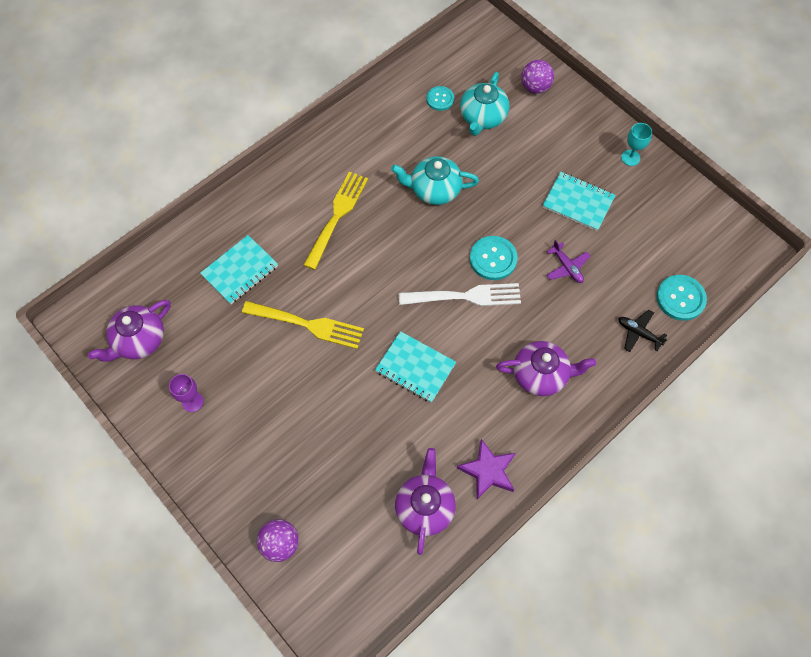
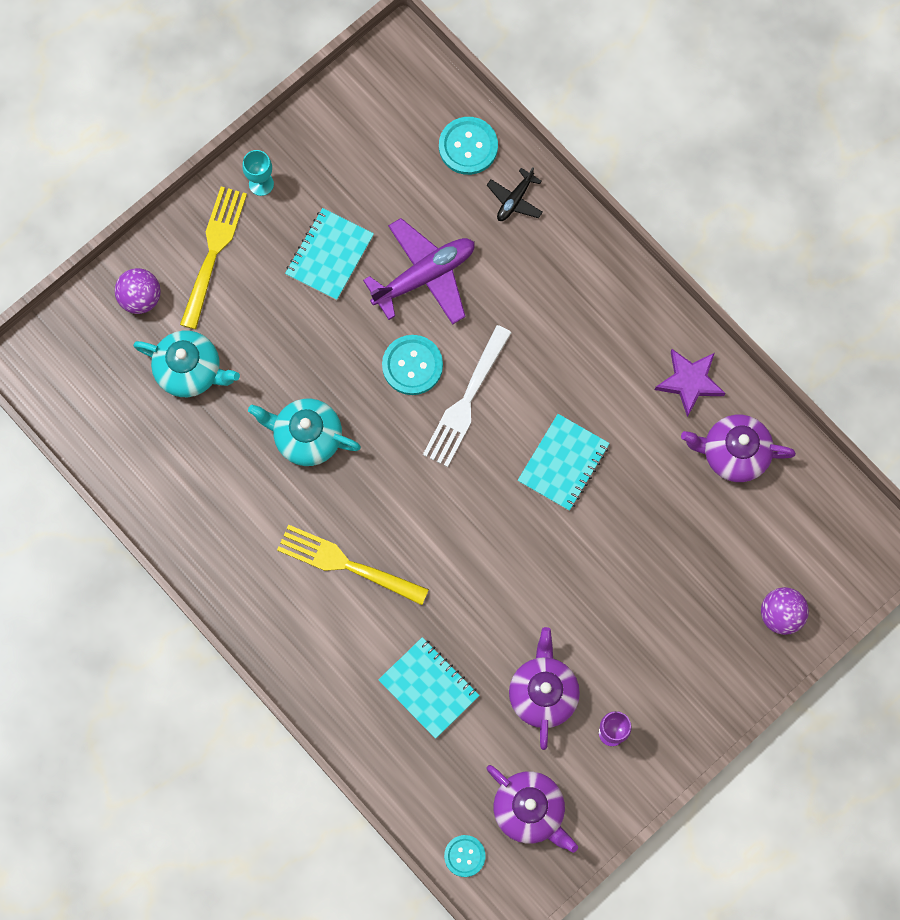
camera: 90 degrees left, 10 degrees up
yellow fork [242,301,364,349] -> yellow fork moved to [180,186,247,329]
turquoise teapot [391,156,479,205] -> turquoise teapot turned 105 degrees clockwise [248,399,361,466]
white fork [399,283,521,306] -> white fork turned 150 degrees counterclockwise [423,325,512,467]
turquoise button [426,86,454,111] -> turquoise button moved to [444,835,486,877]
purple teapot [496,341,596,396] -> purple teapot moved to [509,627,580,750]
purple plane [546,240,590,283] -> purple plane [363,218,475,325], size x1.93

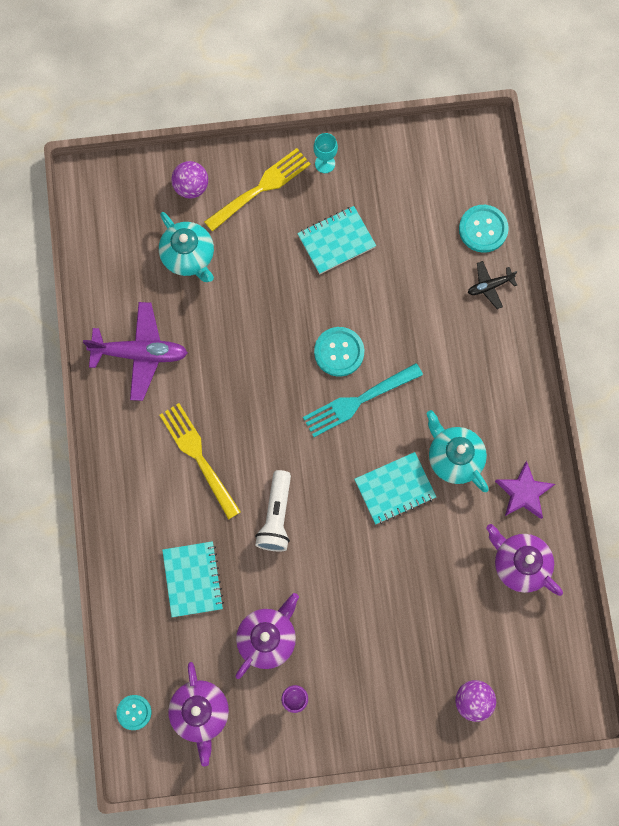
camera: 35 degrees right, 0 degrees up
turquoise teapot [248,399,361,466] -> turquoise teapot moved to [426,410,489,492]
purple plane [363,218,475,325] -> purple plane moved to [83,302,188,401]
white fork [423,325,512,467] -> turquoise fork [303,363,423,437]
none -> white flashlight [255,470,291,551]

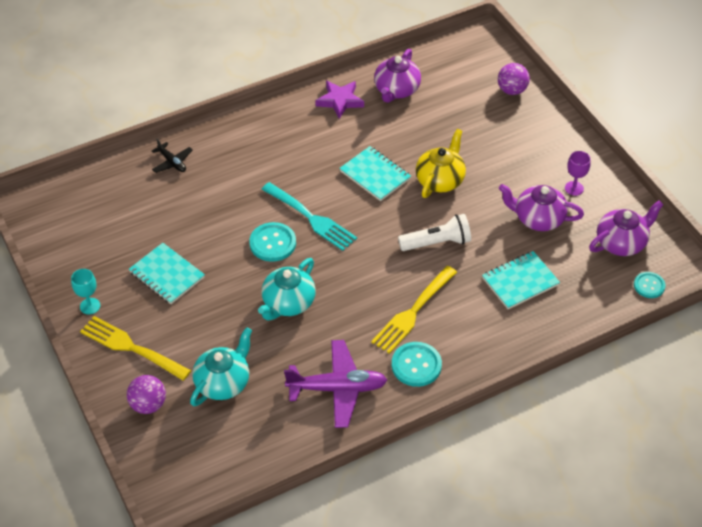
camera: 110 degrees left, 25 degrees down
purple plane [83,302,188,401] -> purple plane turned 105 degrees clockwise [284,340,387,428]
turquoise teapot [426,410,489,492] -> turquoise teapot moved to [258,258,316,321]
turquoise button [459,205,509,253] -> turquoise button moved to [392,342,442,387]
none -> yellow teapot [416,129,466,198]

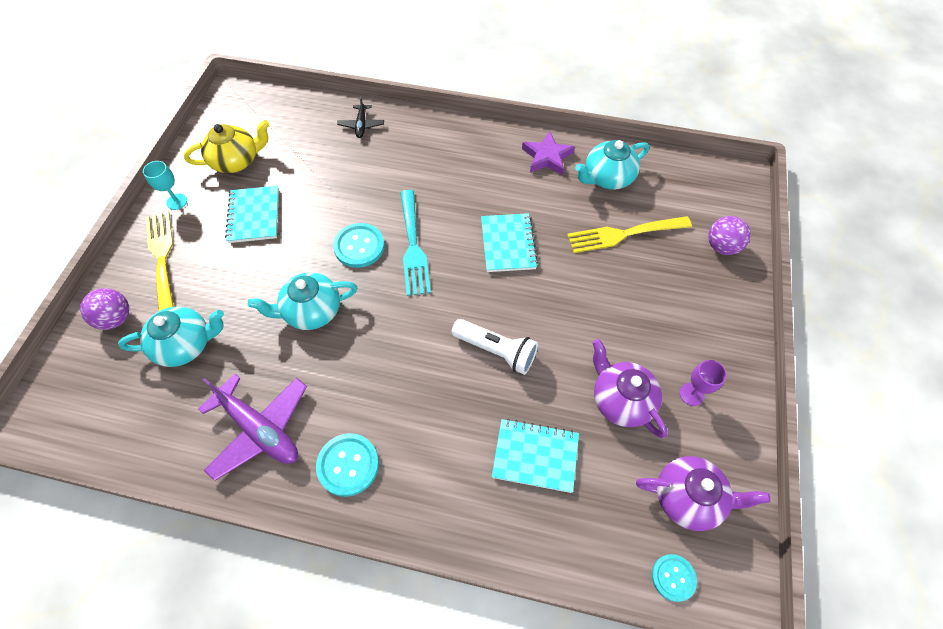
camera: 40 degrees right, 10 degrees up
yellow fork [371,266,457,354] -> yellow fork moved to [567,216,692,253]
purple teapot [374,49,421,103] -> turquoise teapot [575,140,649,190]
yellow teapot [416,129,466,198] -> yellow teapot moved to [184,120,270,173]

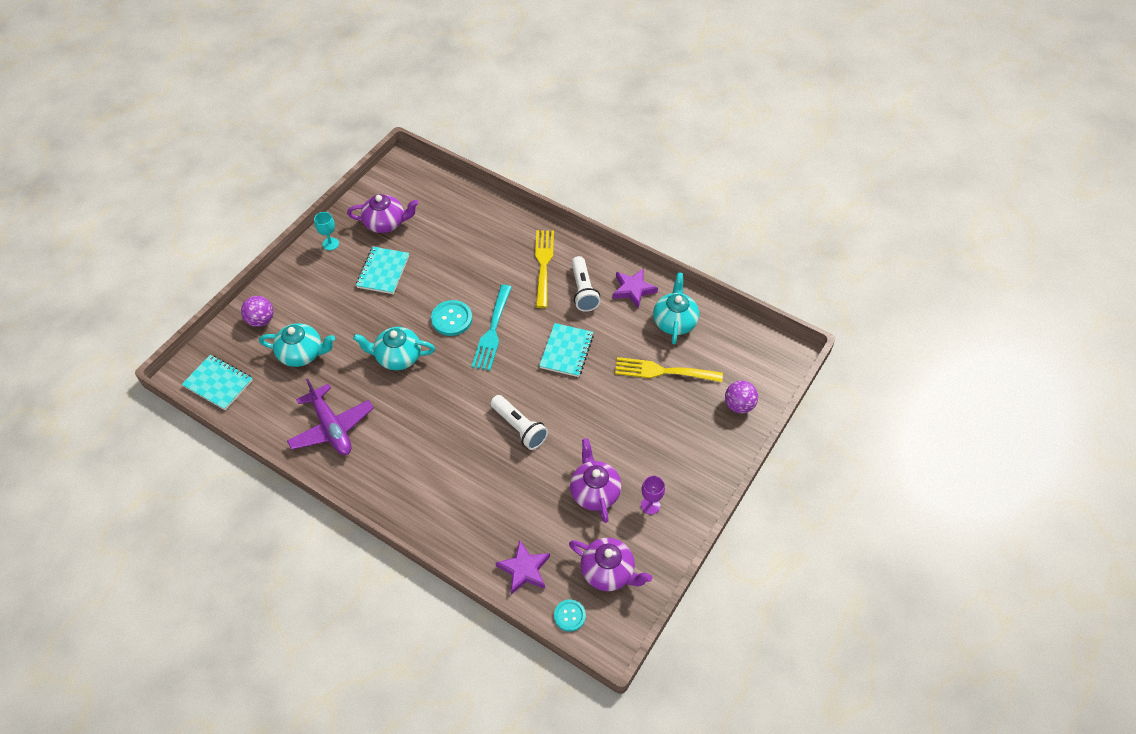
camera: 20 degrees right, 5 degrees down
yellow fork [145,212,174,311] -> yellow fork moved to [535,230,554,308]
yellow teapot [184,120,270,173] -> purple teapot [347,194,419,233]
turquoise button [316,433,379,497] -> none
black plane [337,96,384,138] -> none
turquoise notebook [492,419,579,493] -> turquoise notebook moved to [182,355,253,410]
turquoise teapot [575,140,649,190] -> turquoise teapot turned 105 degrees clockwise [653,272,699,345]
none -> purple star [496,540,550,595]
none -> white flashlight [571,256,601,312]

